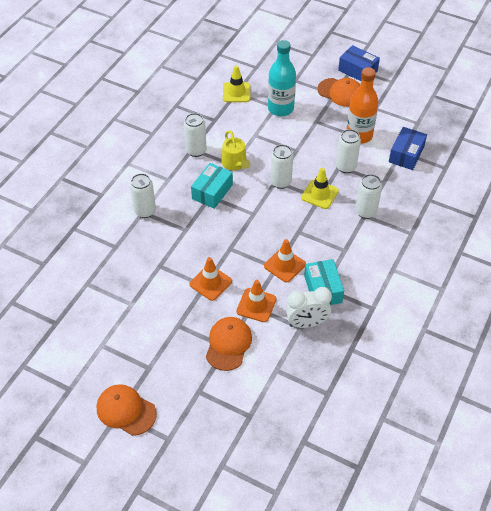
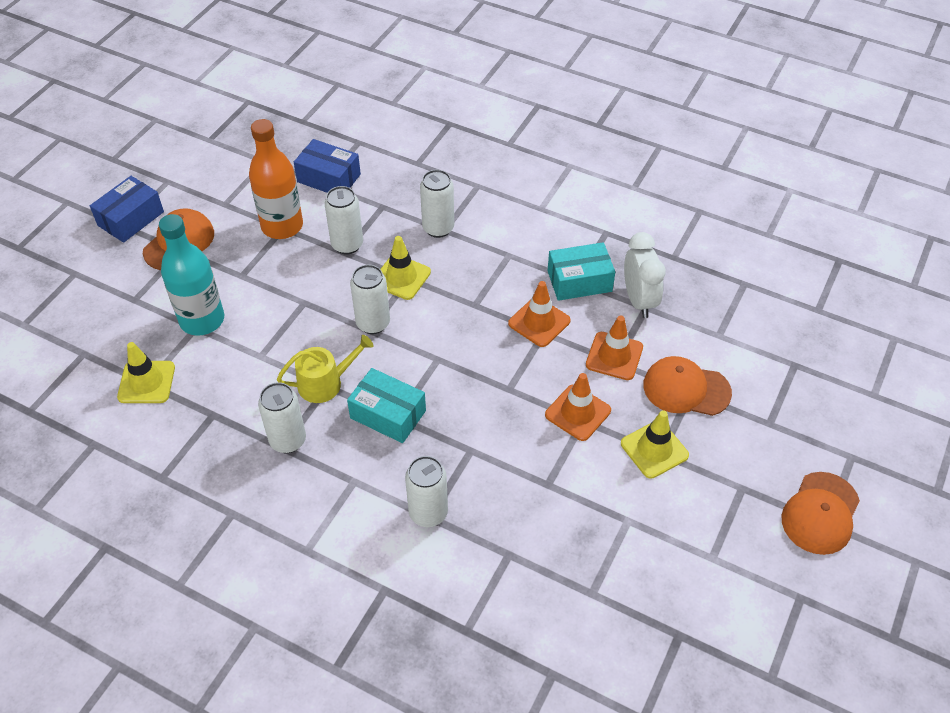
camera: 90 degrees left, 0 degrees up
none -> yellow traffic cone [621,410,689,479]

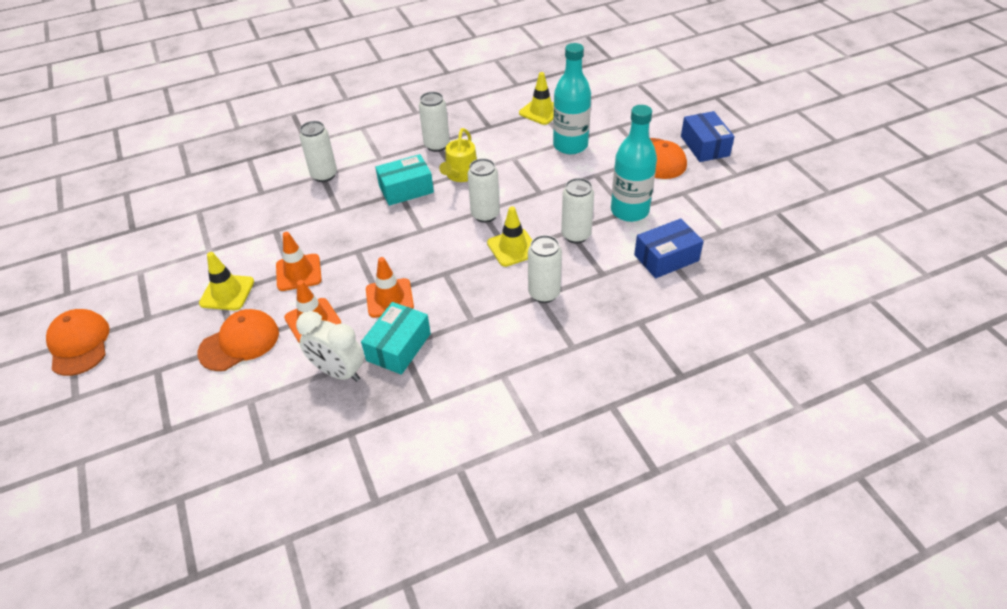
camera: 130 degrees right, 5 degrees down
orange bottle [249,119,303,239] -> turquoise bottle [611,105,657,222]

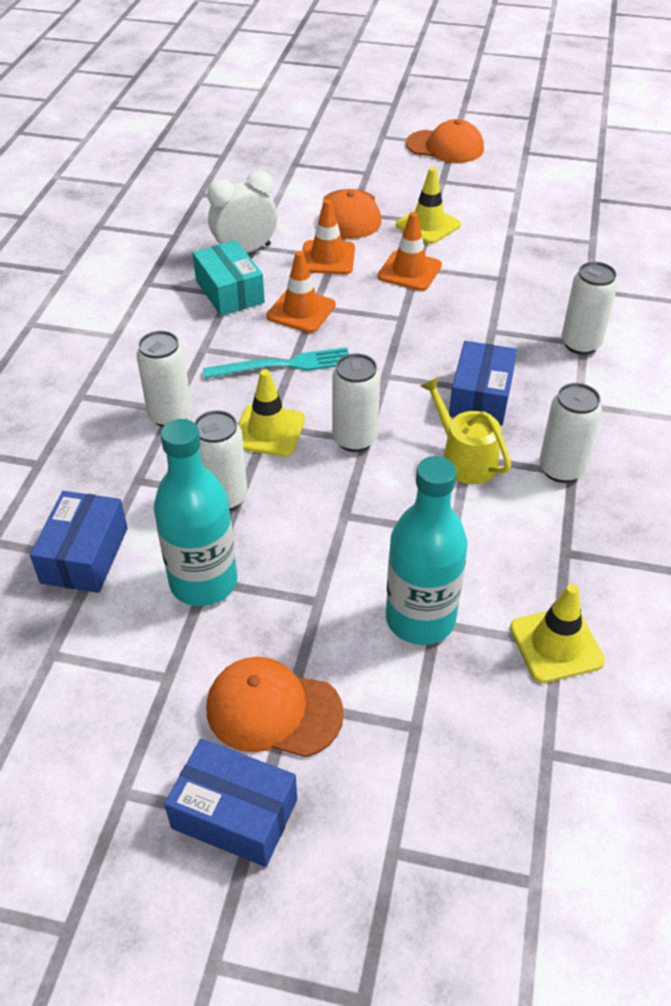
camera: 125 degrees right, 0 degrees up
turquoise box [375,154,434,206] -> blue box [449,341,517,426]
none -> turquoise fork [203,347,349,379]

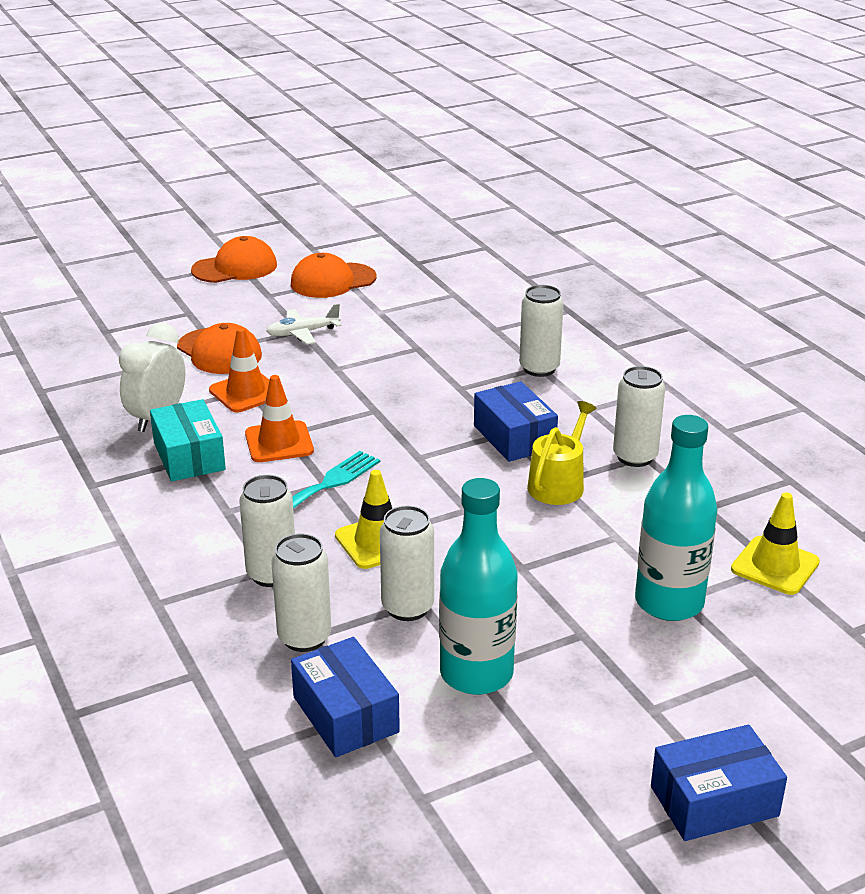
camera: 40 degrees left, 15 degrees down
turquoise box [193,240,265,316] -> turquoise box turned 45 degrees clockwise [150,399,226,481]
orange cap [206,657,344,757] -> orange cap moved to [291,253,376,298]
white can [332,353,380,452] -> white can moved to [271,534,331,652]
orange traffic cone [378,212,442,291] -> none
yellow traffic cone [396,167,461,244] -> white plane [267,304,342,344]
yellow watering can [421,377,511,484] -> yellow watering can turned 105 degrees clockwise [527,401,597,505]

